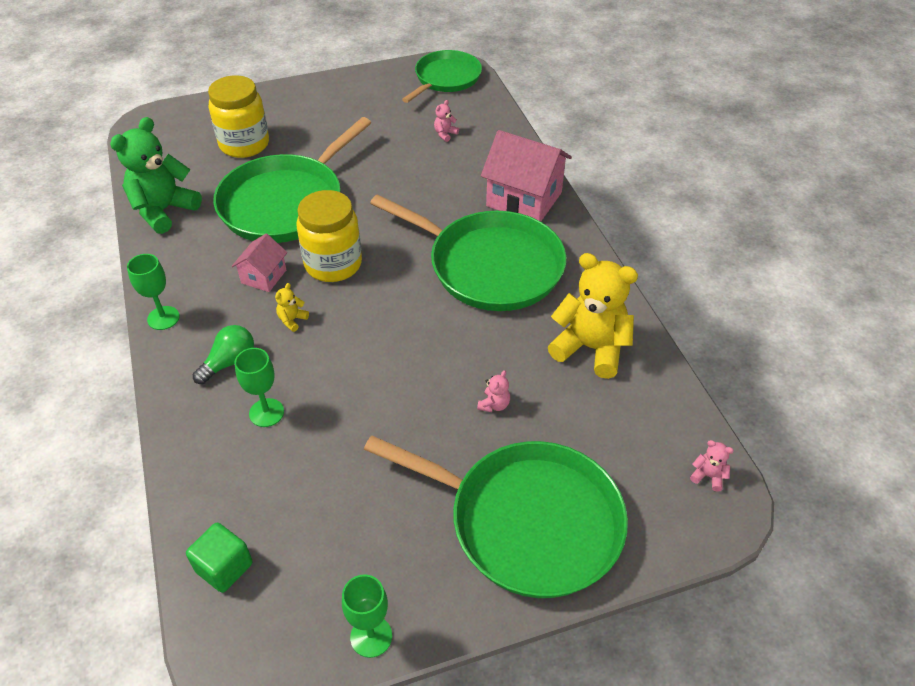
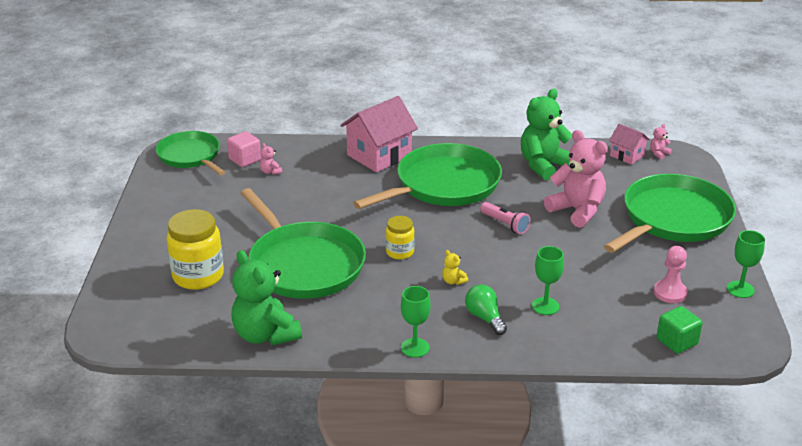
camera: 70 degrees left, 15 degrees down
pink house [232,234,288,292] -> pink house moved to [609,124,650,165]
yellow jar [296,190,362,282] -> yellow jar [386,216,415,260], size x0.57
pink teddy bear [477,370,510,412] -> pink teddy bear [544,130,608,228], size x2.50
yellow teddy bear [548,253,638,379] -> green teddy bear [521,89,572,180]
none -> pink cube [227,131,261,167]
none -> pink flashlight [480,202,531,234]
none -> pink pawn [654,246,688,303]

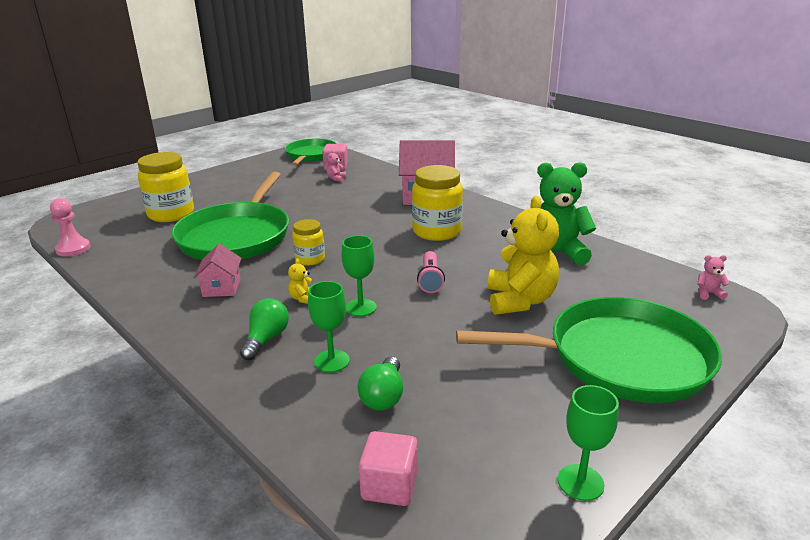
camera: 45 degrees right, 5 degrees down
green teddy bear [232,250,302,345] -> none
green pan [353,143,502,209] -> yellow jar [412,165,463,241]
green goblet [401,286,431,358] -> green goblet moved to [342,235,376,316]
pink teddy bear [544,130,608,228] -> yellow teddy bear [487,196,559,315]
pink house [609,124,650,165] -> pink house moved to [193,244,242,297]
pink pawn [654,246,688,303] -> pink pawn moved to [50,198,90,257]
green cube [657,306,702,354] -> pink cube [359,431,418,506]
none -> green light bulb [357,356,403,411]

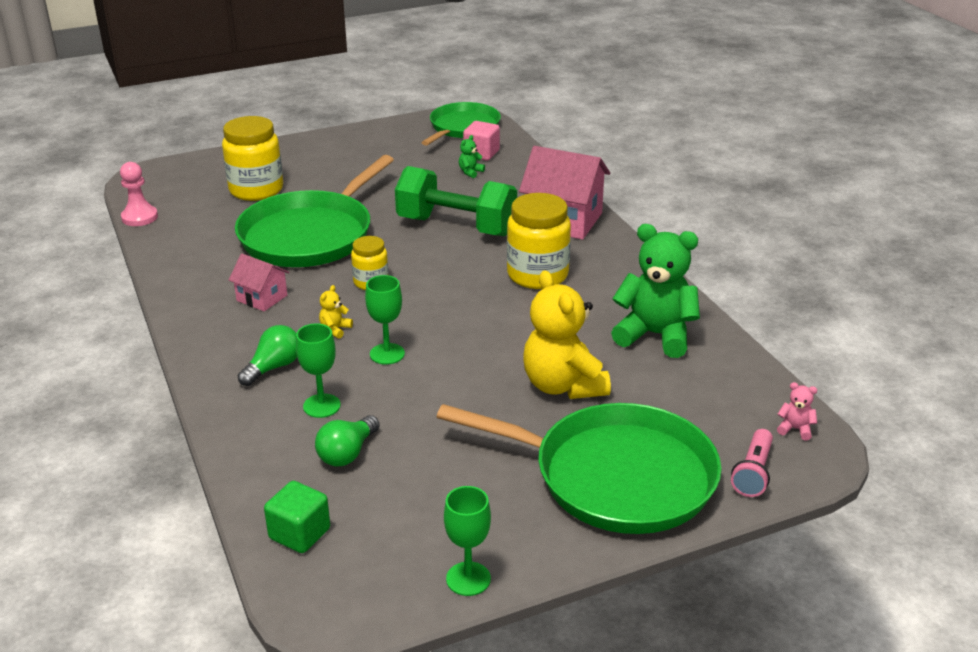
camera: 20 degrees right, 5 degrees up
pink house [193,244,242,297] -> pink house turned 75 degrees counterclockwise [229,254,290,311]
pink teddy bear [327,150,346,182] -> green teddy bear [459,135,485,178]
pink cube [359,431,418,506] -> green cube [264,481,330,553]
pink flashlight [417,251,445,293] -> pink flashlight moved to [731,429,773,497]
yellow teddy bear [487,196,559,315] -> yellow teddy bear turned 135 degrees clockwise [523,270,611,399]
none -> green dumbbell [395,166,517,236]

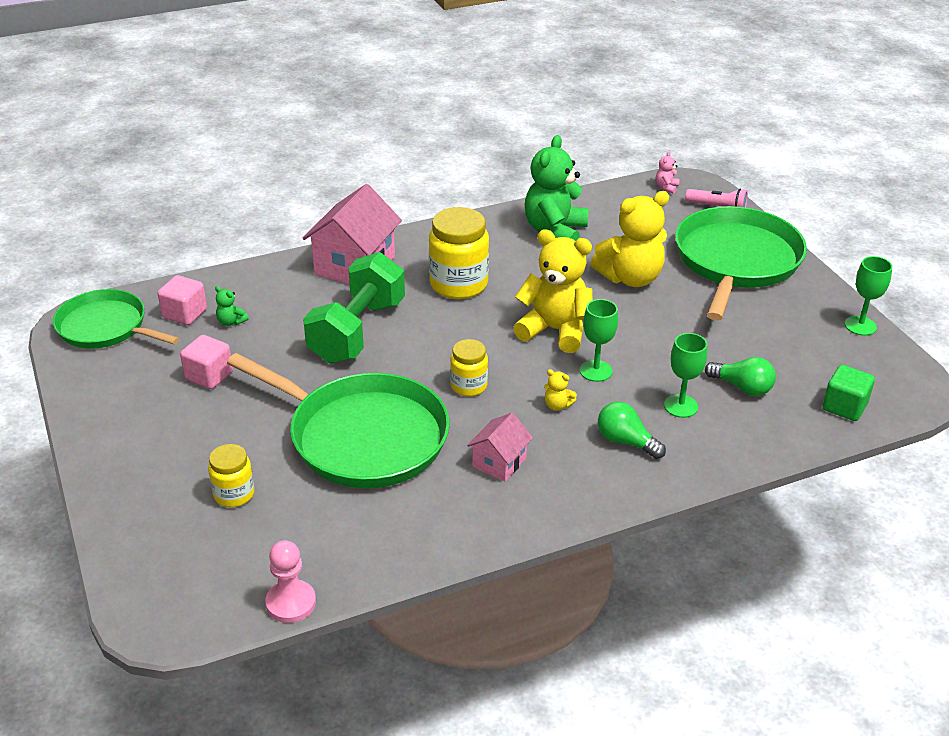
camera: 90 degrees left, 5 degrees up
yellow jar [222,116,283,201] -> yellow jar [208,444,254,507], size x0.57
none -> pink cube [180,335,233,389]
none -> yellow teddy bear [513,229,593,353]

